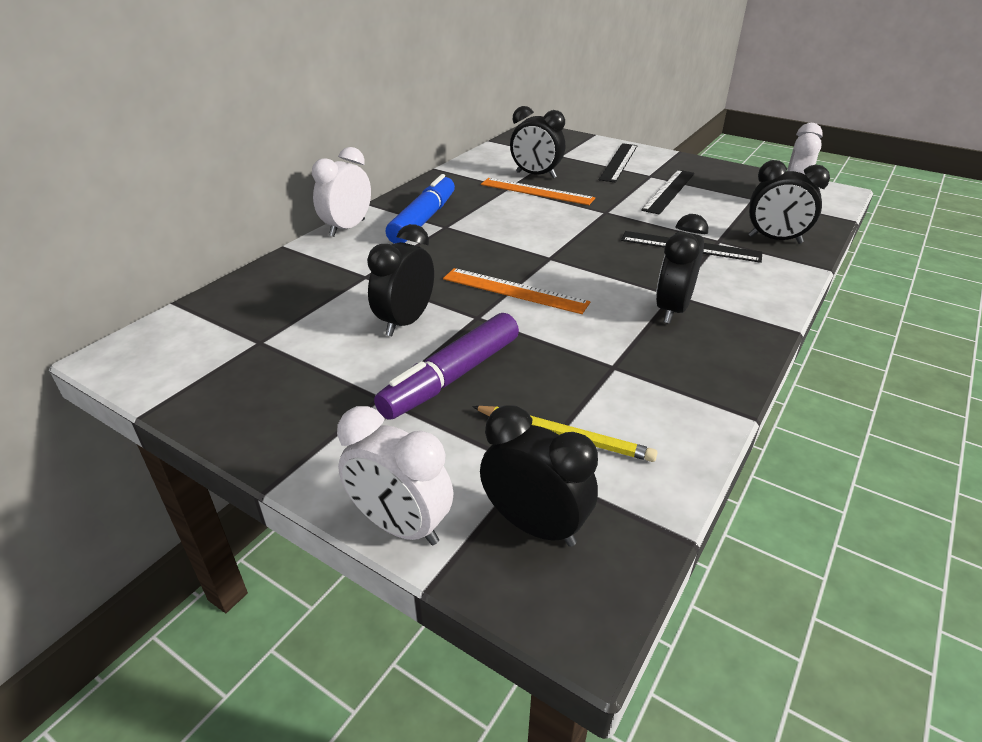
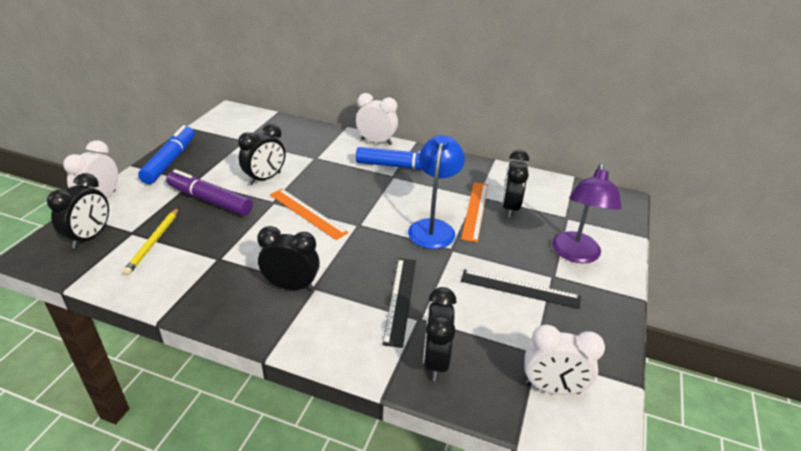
camera: 75 degrees right, 0 degrees up
black clock [367,224,434,336] -> black clock turned 120 degrees clockwise [238,124,285,185]
orange ruler [443,268,591,314] -> orange ruler turned 60 degrees counterclockwise [270,189,349,240]
black ruler [599,143,638,183] -> purple lamp [552,163,622,263]
none -> blue marker [138,125,195,184]
none -> blue lamp [408,135,465,249]

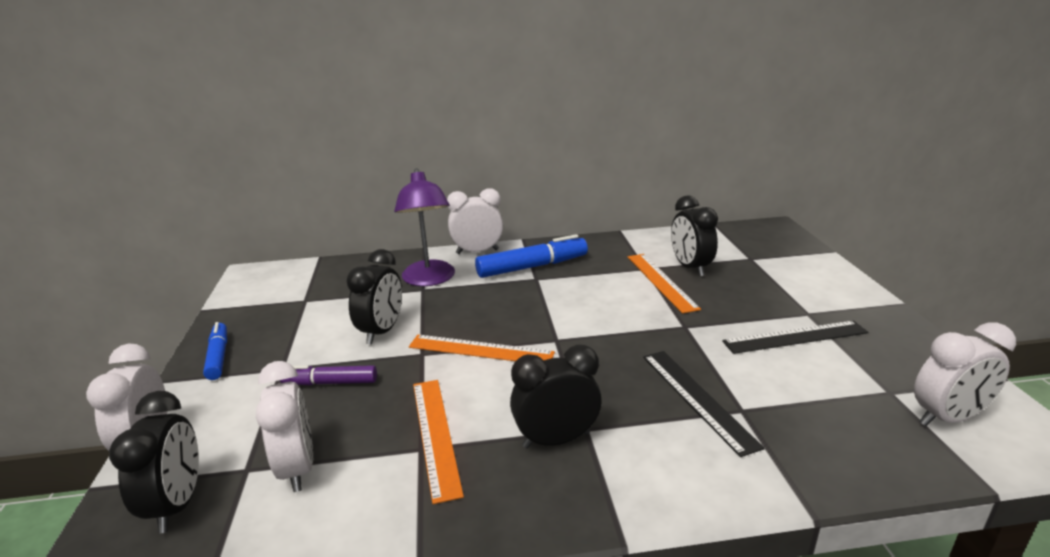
camera: 25 degrees left, 10 degrees down
yellow pencil [123,208,179,275] -> white clock [256,361,313,492]
blue marker [138,125,195,184] -> blue marker [203,322,227,380], size x0.61
purple marker [166,169,253,216] -> purple marker [280,365,377,385], size x0.61
blue lamp [408,135,465,249] -> none
black clock [423,287,457,381] -> none
purple lamp [552,163,622,263] -> purple lamp moved to [394,168,455,286]
none -> orange ruler [413,380,464,504]

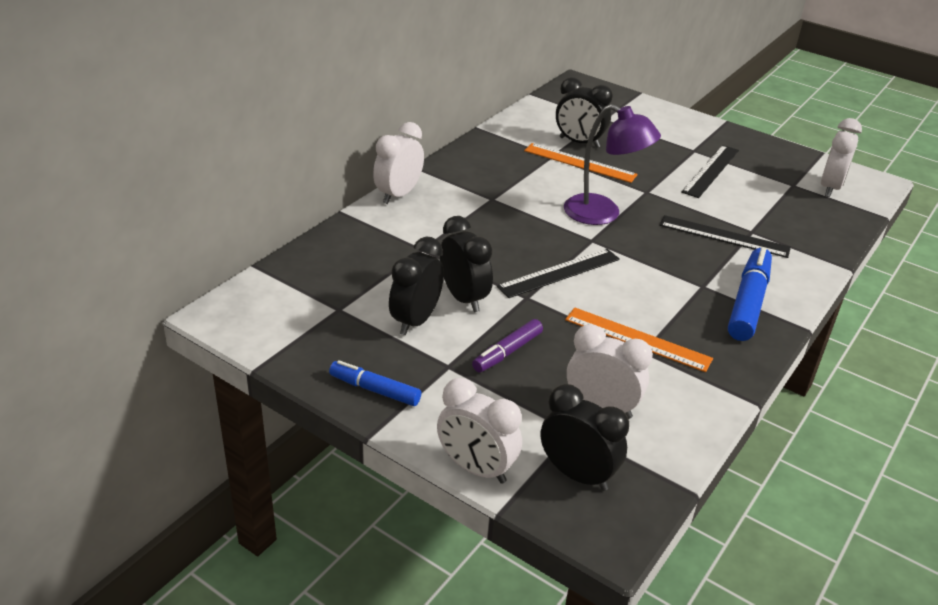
camera: 50 degrees left, 10 degrees up
purple lamp [394,168,455,286] -> purple lamp moved to [564,104,661,225]
orange ruler [409,335,555,361] -> black ruler [497,248,620,298]
blue marker [475,234,588,278] -> blue marker moved to [728,247,772,341]
black clock [510,345,602,449] -> black clock moved to [389,237,444,335]

